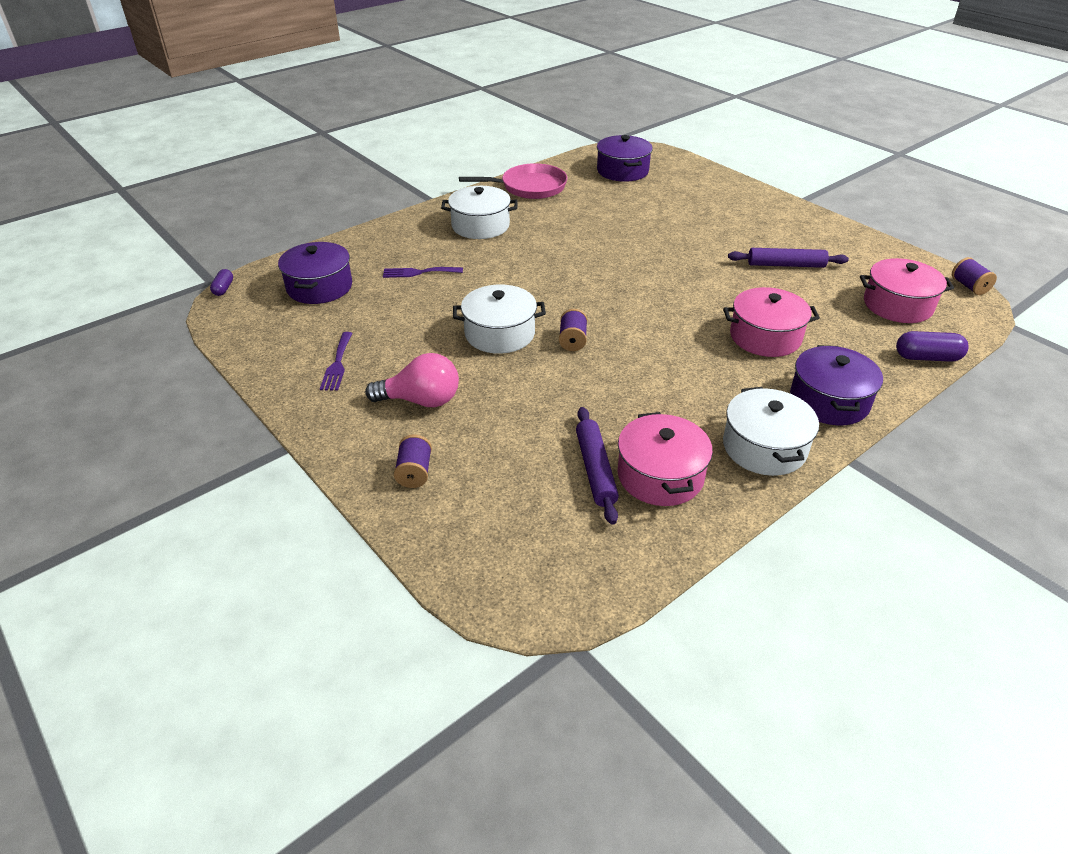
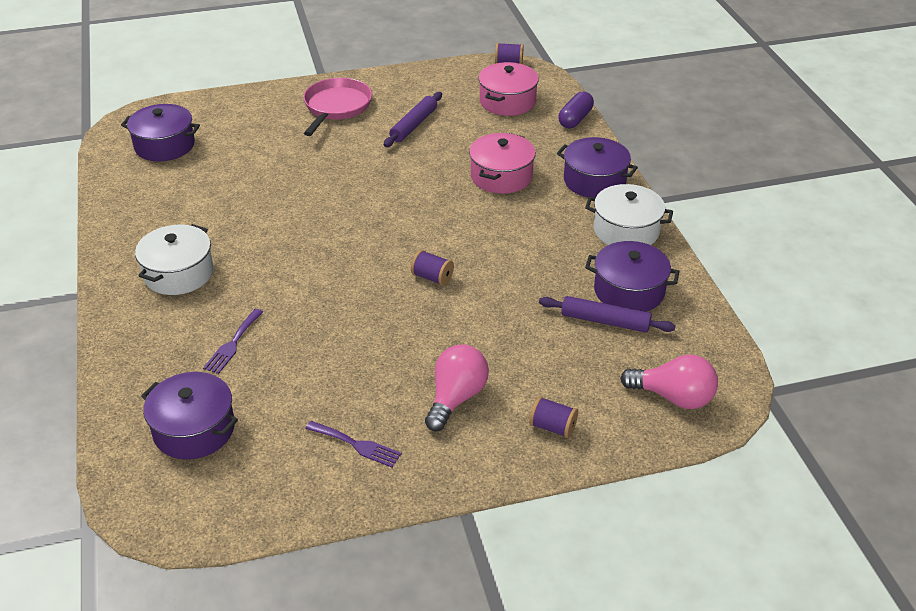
camera: 65 degrees left, 0 degrees up
purple capsule [210,269,233,296] -> none
white pot [453,284,546,354] -> none
pink pan [459,163,567,199] -> pink pan moved to [303,78,372,136]
pink pot [618,412,713,506] -> purple pot [585,241,680,312]
none -> pink light bulb [620,354,718,409]

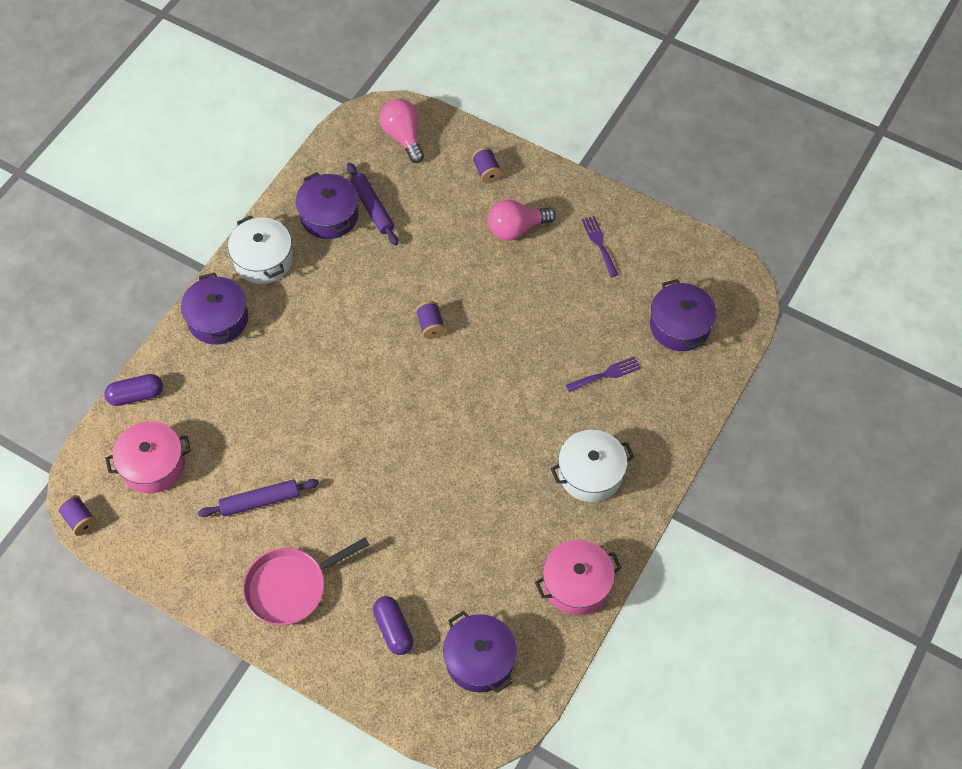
camera: 135 degrees left, 20 degrees up
pink pot [469,133,536,194] -> pink pot moved to [535,540,622,616]
none -> purple capsule [373,596,413,655]

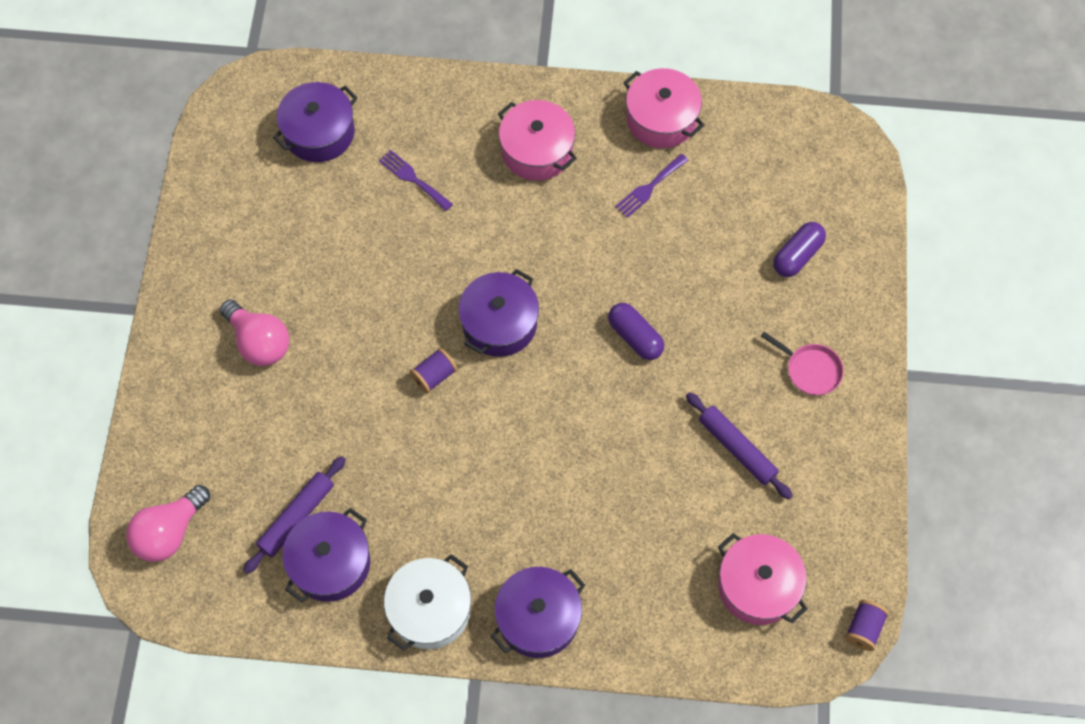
camera: 115 degrees left, 5 degrees up
purple capsule [104,374,163,406] -> purple capsule moved to [608,303,664,360]
pink pan [243,537,369,625] -> pink pan [761,332,844,395], size x0.60
purple pot [443,611,517,693] -> purple pot moved to [458,269,539,357]
purple spool [472,147,502,183] -> none
white pot [550,430,634,502] -> pink pot [498,100,577,181]
purple fork [582,216,619,277] -> purple fork moved to [615,154,688,218]

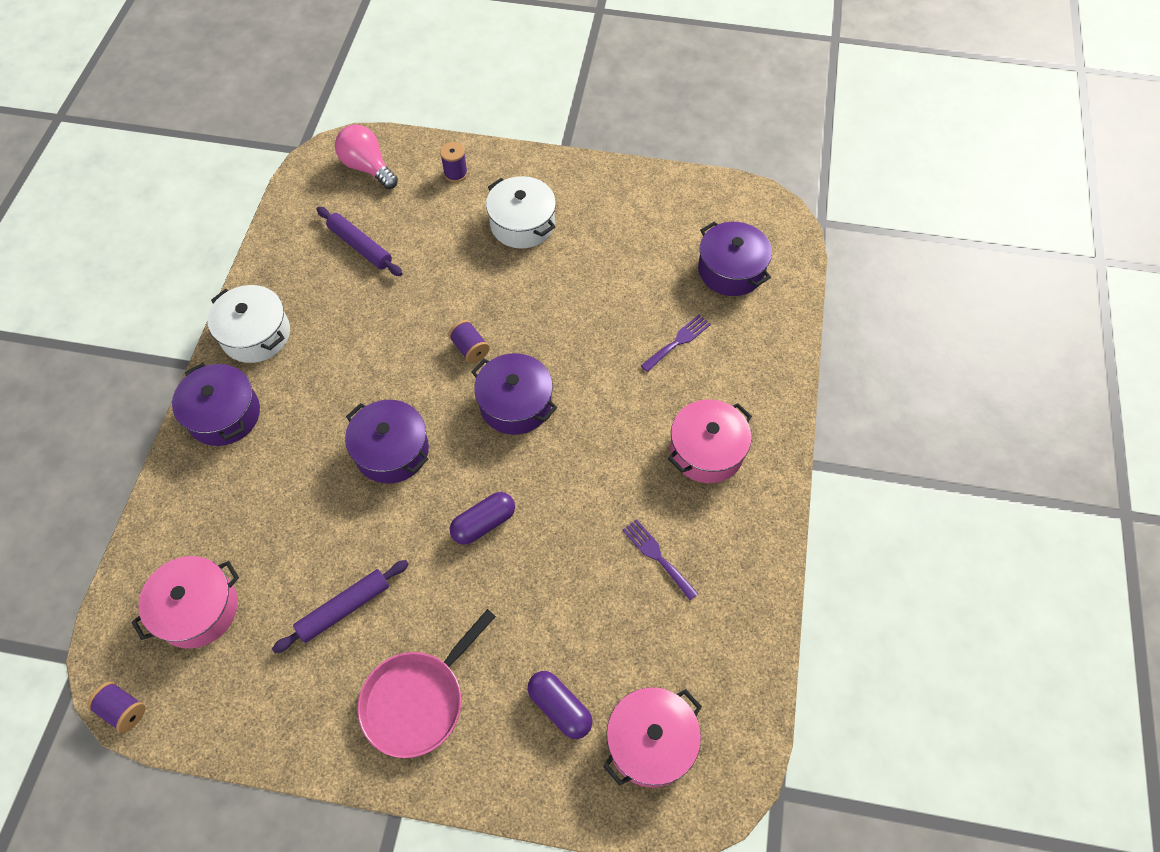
camera: 95 degrees right, 5 degrees down
pink light bulb [220,300,289,366] -> white pot [486,176,556,249]
purple pot [282,508,370,602] -> purple pot moved to [345,400,429,483]
pink pot [623,68,704,148] -> pink pot moved to [603,687,702,788]
pink pan [761,332,844,395] -> pink pan [357,609,496,758], size x1.67
none -> purple spool [440,142,468,182]

